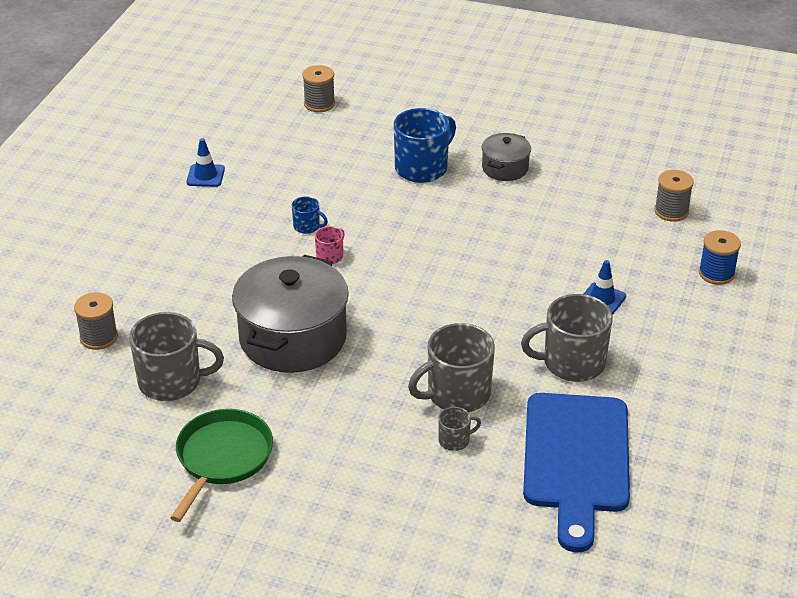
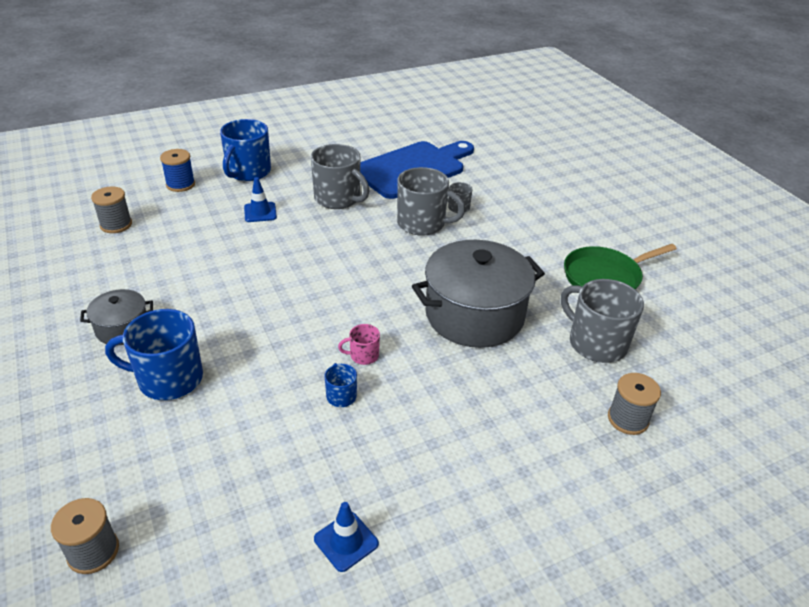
camera: 135 degrees left, 0 degrees up
none -> blue mug [220,119,271,181]

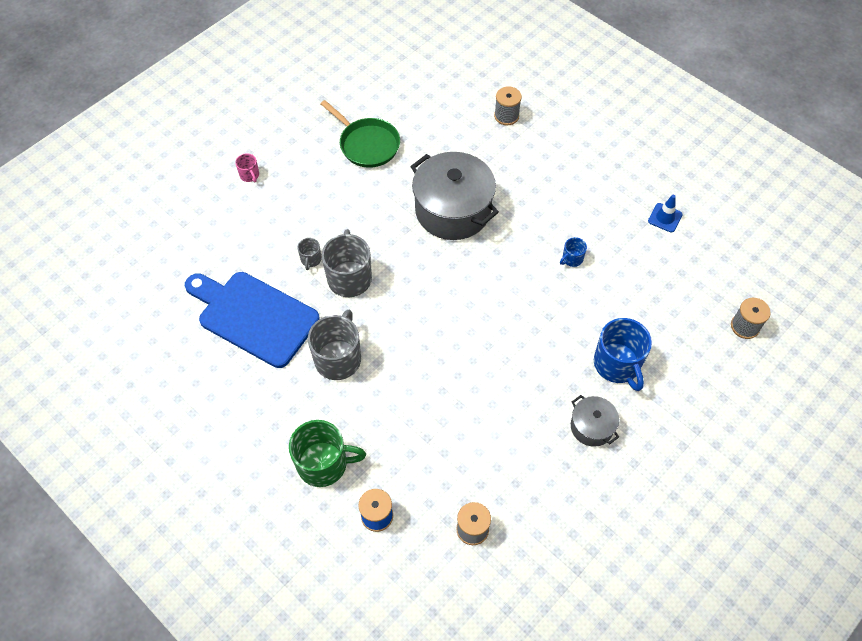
camera: 110 degrees left, 20 degrees up
blue mug [220,119,271,181] -> green mug [289,420,366,487]
blue traffic cone [244,177,277,222] -> none
pink mug [338,324,380,365] -> pink mug moved to [235,153,259,182]
grey mug [561,279,644,363] -> none

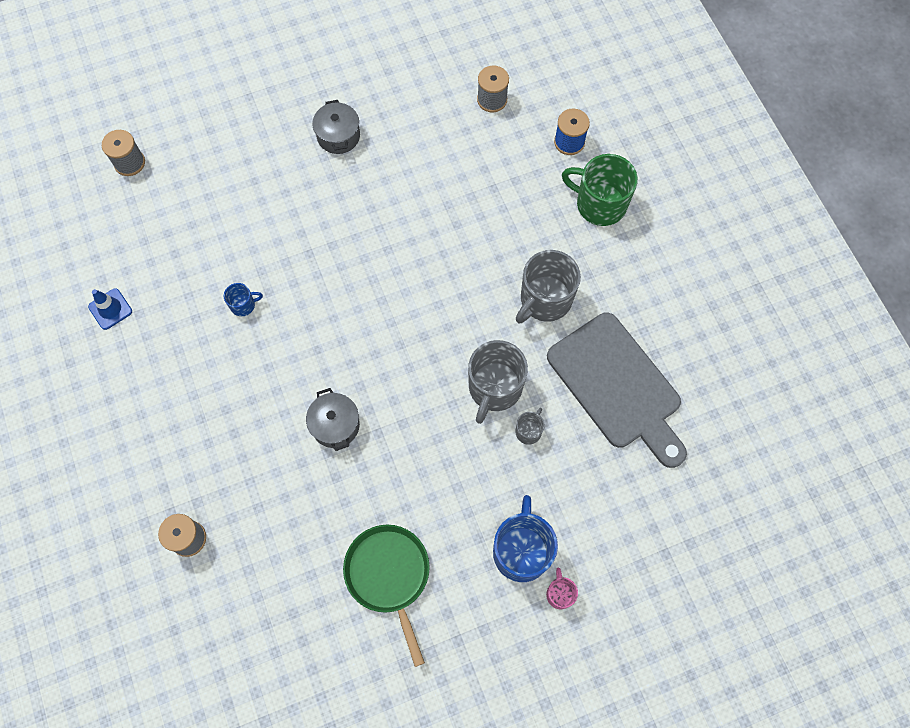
camera: 155 degrees left, 10 degrees up
blue cutting board [185,272,320,368] -> grey cutting board [547,313,687,468]
grey pot [410,152,499,240] -> grey pot [306,388,360,451], size x0.50
blue mug [594,318,652,391] -> blue mug moved to [493,495,558,582]

